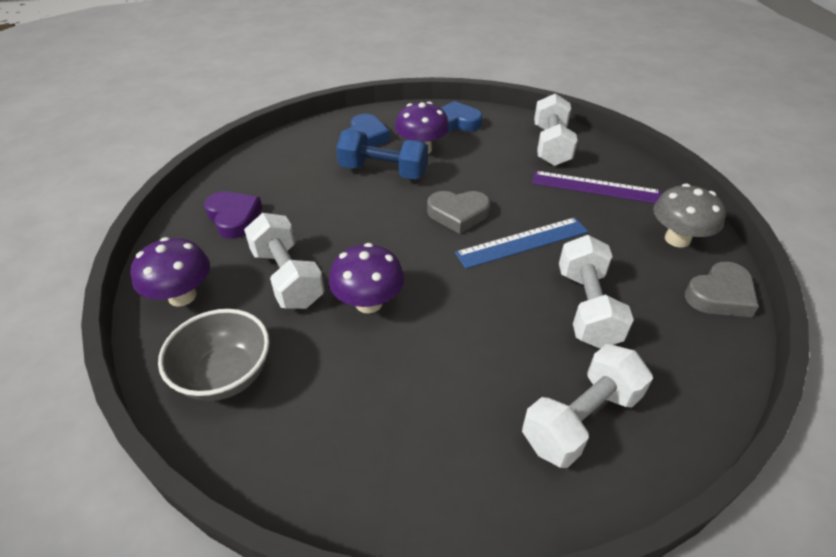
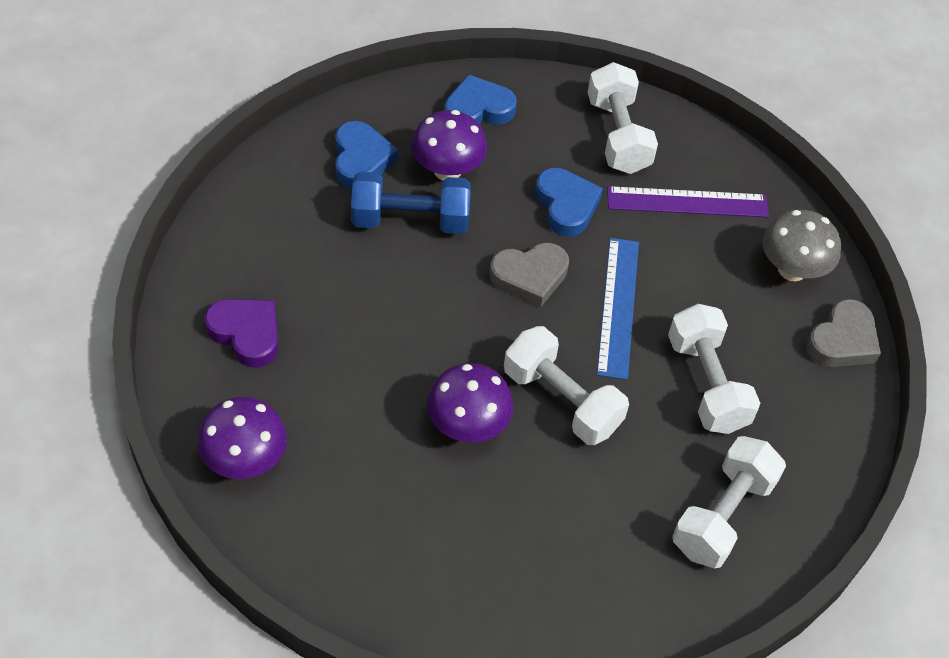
camera: 20 degrees left, 10 degrees up
grey bowl [158,309,269,401] -> none
white dumbbell [244,213,325,309] -> white dumbbell moved to [504,326,629,445]
blue ruler [455,217,588,269] -> blue ruler turned 45 degrees counterclockwise [597,238,639,380]
none -> blue heart [535,168,603,237]

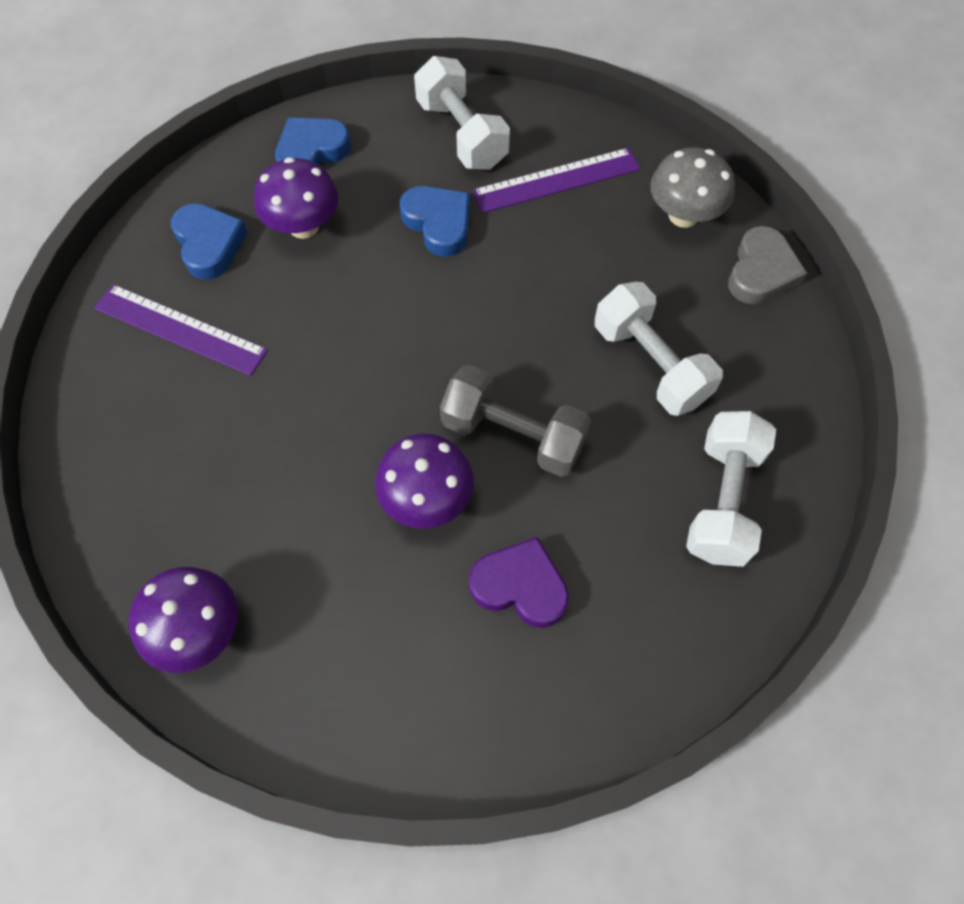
camera: 15 degrees left, 10 degrees up
purple heart [205,299,278,368] -> purple heart moved to [469,537,569,628]
blue dumbbell [351,171,471,234] -> none
grey heart [489,243,569,307] -> none
white dumbbell [504,326,629,445] -> grey dumbbell [440,365,591,477]
blue ruler [597,238,639,380] -> none
none -> purple ruler [94,284,268,376]

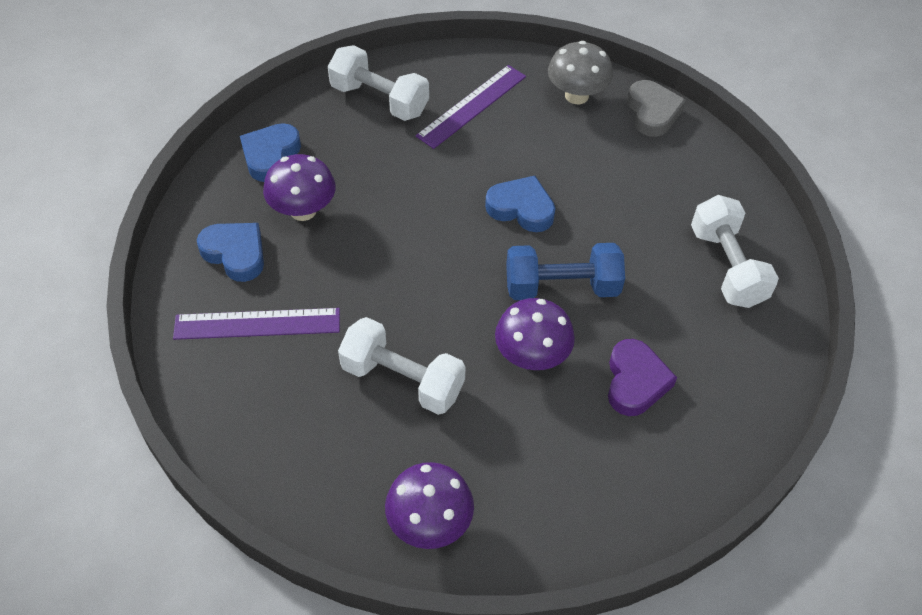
camera: 30 degrees left, 10 degrees down
blue heart [400,186,470,257] -> blue heart moved to [485,176,556,232]
grey dumbbell [440,365,591,477] -> blue dumbbell [506,243,625,300]
purple heart [469,537,569,628] -> purple heart turned 105 degrees clockwise [608,339,677,416]
white dumbbell [595,282,723,416] -> white dumbbell moved to [338,317,466,415]

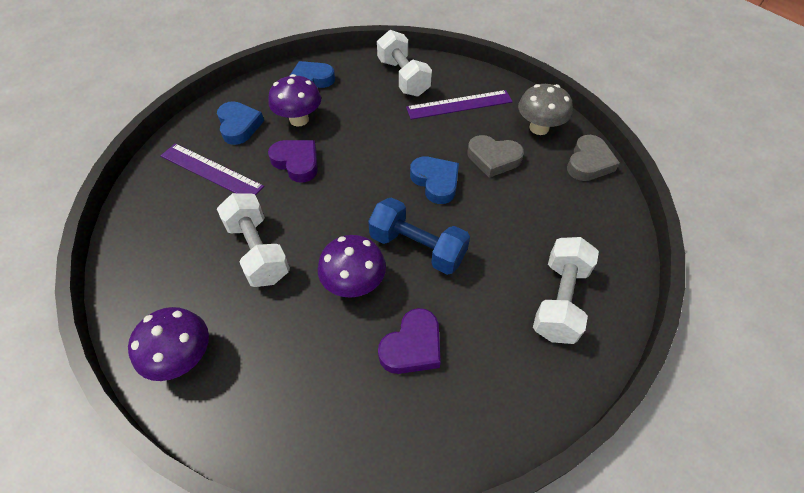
camera: 35 degrees right, 0 degrees up
none -> purple heart [268,140,318,183]
none -> grey heart [467,135,524,178]

